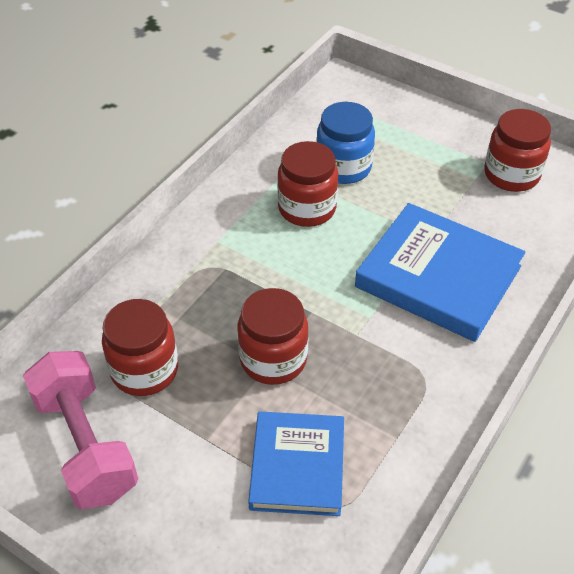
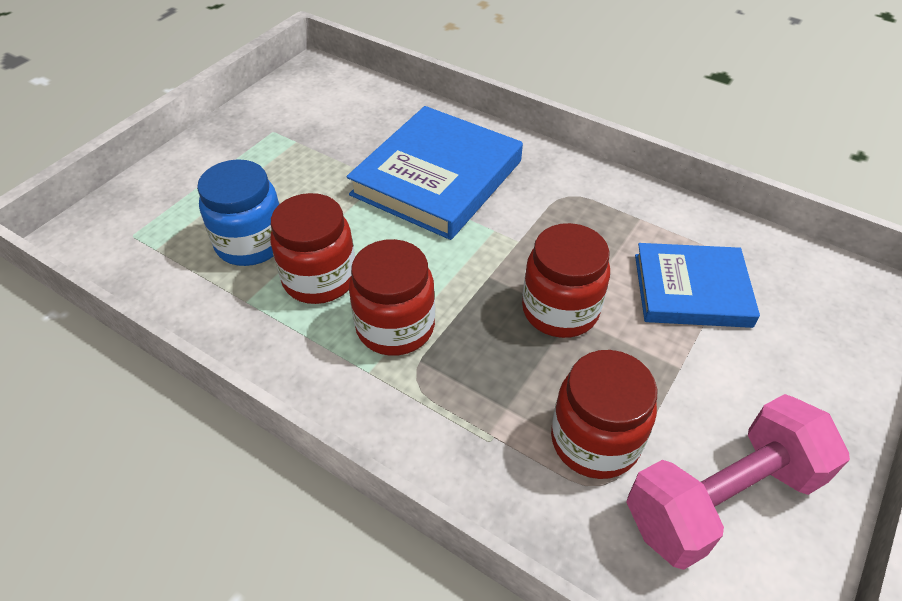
camera: 90 degrees left, 0 degrees up
red jar [484,109,551,192] -> red jar moved to [349,239,435,356]

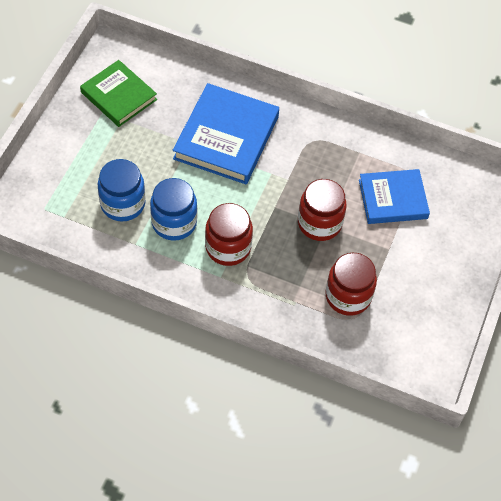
camera: 15 degrees left, 10 degrees up
red jar [270,193,355,304] -> blue jar [150,178,197,241]
pink dumbbell [626,394,850,570] -> none
none -> green book [80,60,157,127]

